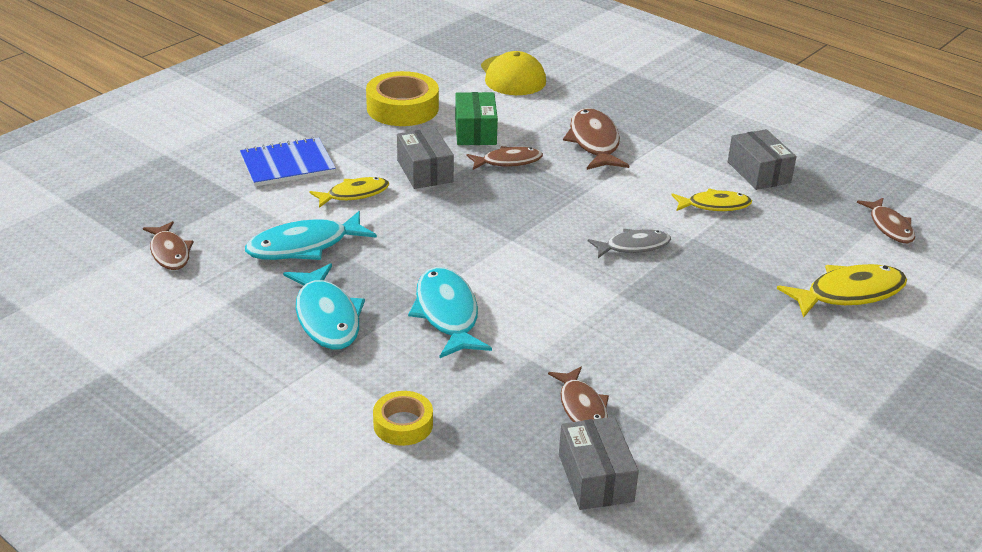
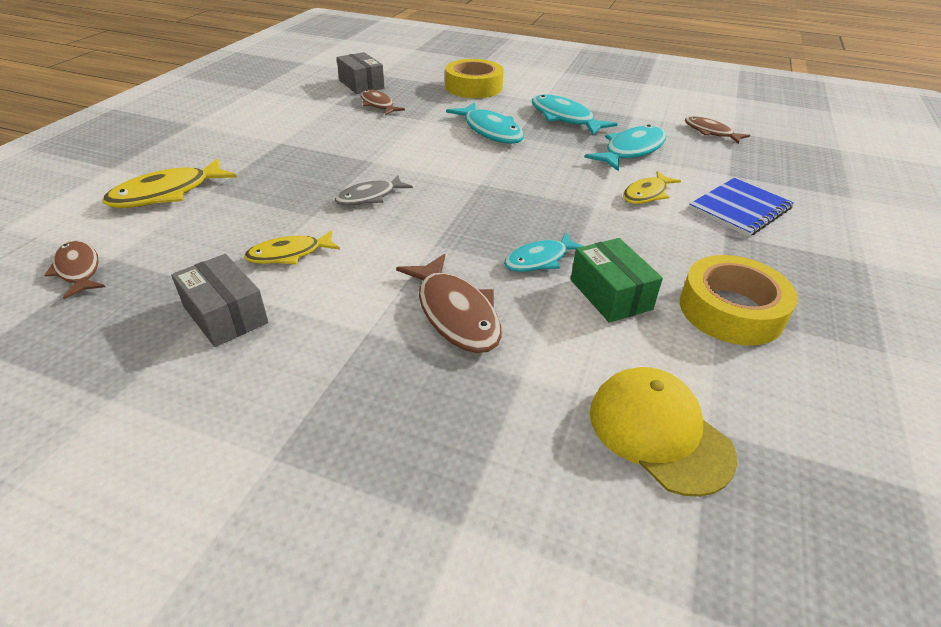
camera: 160 degrees right, 5 degrees up
yellow tape [373,391,433,446] -> yellow tape [445,59,504,98], size x1.72
grey box [397,128,454,189] -> none
brown fish [467,146,543,170] -> turquoise fish [504,233,583,272]

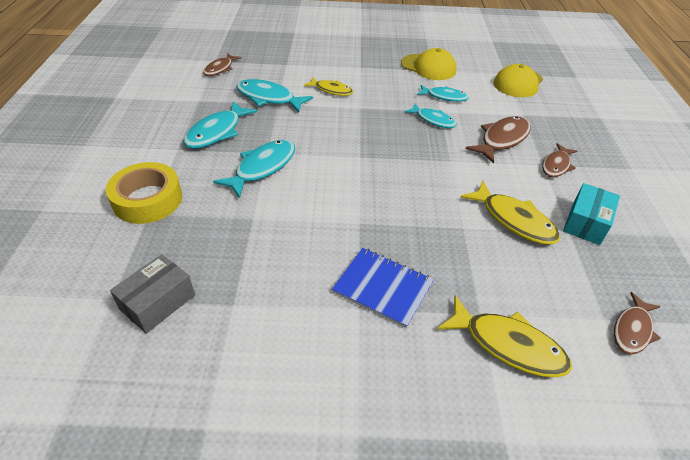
camera: 110 degrees left, 5 degrees up
grey box [171,254,268,347] -> turquoise box [563,183,620,245]
yellow fish [244,230,340,265] -> yellow fish [460,181,560,245], size x1.54
grey fish [335,175,413,206] -> none
brown fish [361,90,405,115] -> brown fish moved to [542,143,577,177]
green box [571,238,663,323] -> turquoise fish [417,85,469,102]
yellow tape [680,255,798,346] -> yellow cap [401,48,456,80]
blue notebook [689,178,794,237] -> blue notebook moved to [332,248,434,328]

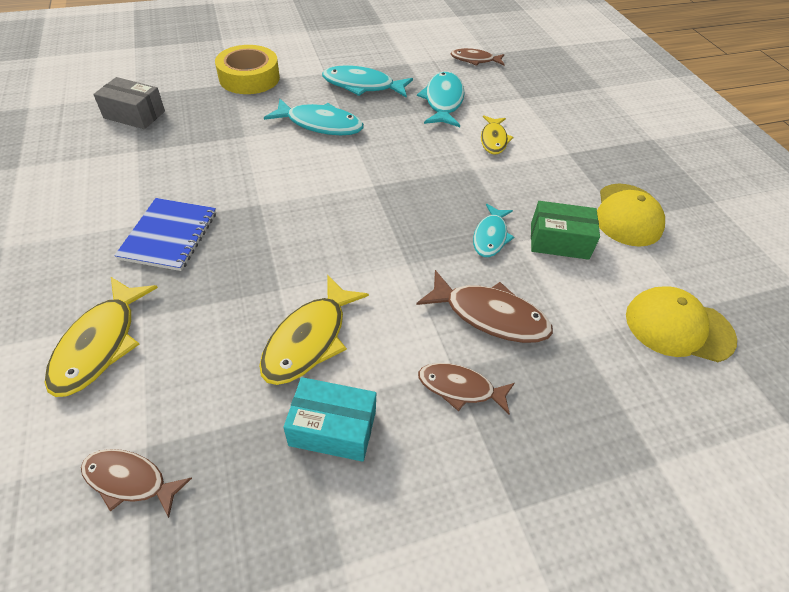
camera: 70 degrees right, 5 degrees up
turquoise fish [417,85,469,102] -> green box [531,201,600,260]

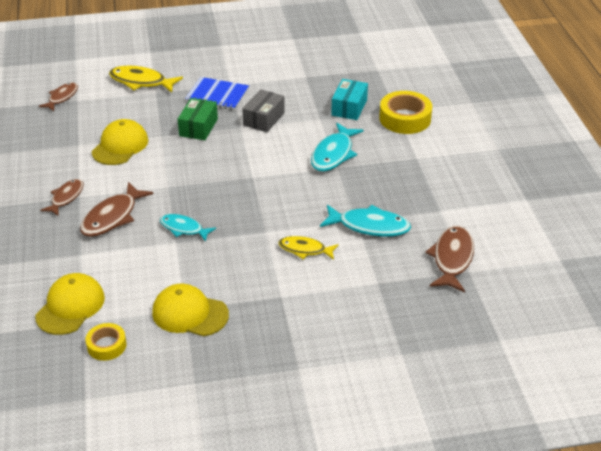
camera: 100 degrees right, 10 degrees down
grey box [93,77,165,129] -> grey box moved to [242,89,285,132]
yellow fish [259,275,369,385] -> yellow cap [92,119,148,165]
turquoise box [283,377,376,462] -> turquoise box moved to [331,79,368,120]
turquoise fish [322,65,413,98] -> none
brown fish [450,48,505,66] -> brown fish [425,226,474,292], size x1.54
green box [531,201,600,260] -> green box moved to [178,98,218,140]
none -> yellow tape [85,323,126,361]

